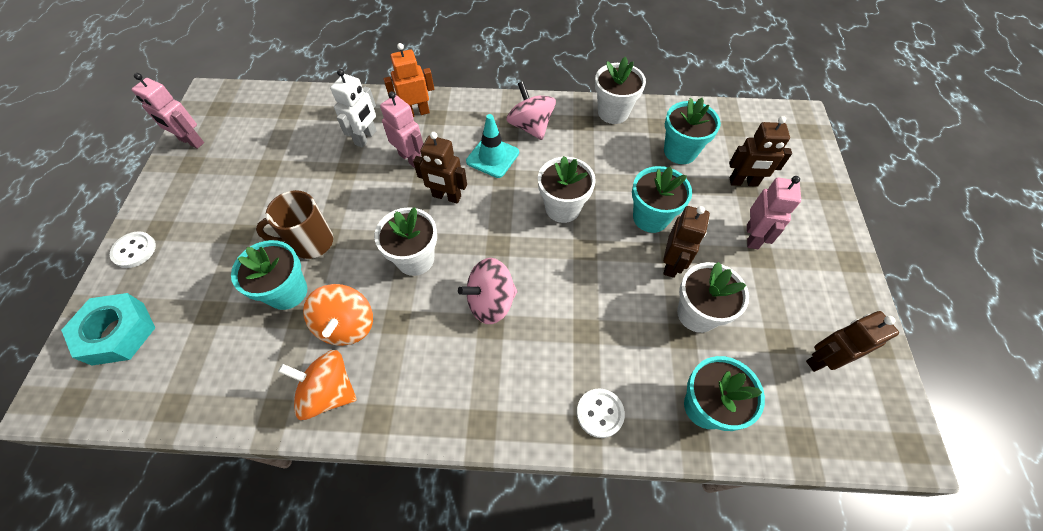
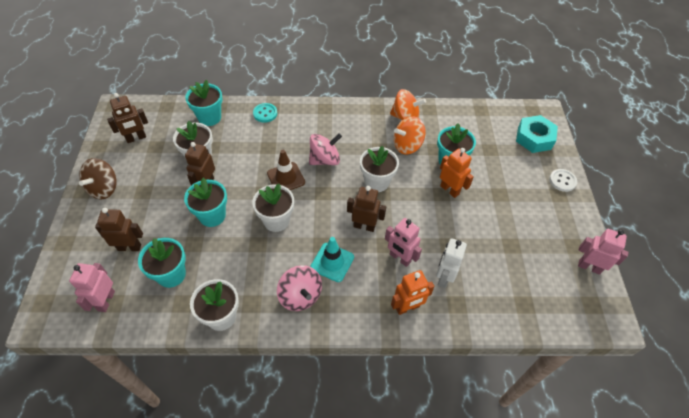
camera: 175 degrees right, 5 degrees down
brown mug [256,190,333,259] -> orange robot [440,148,474,198]
orange spinning top [303,284,373,346] -> orange spinning top turned 105 degrees counterclockwise [394,116,426,154]
white button [576,388,625,438] -> turquoise button [253,103,277,123]
pink robot [747,176,801,249] -> pink robot moved to [69,263,115,312]
none -> brown spinning top [79,158,117,199]
none -> brown traffic cone [267,150,305,190]

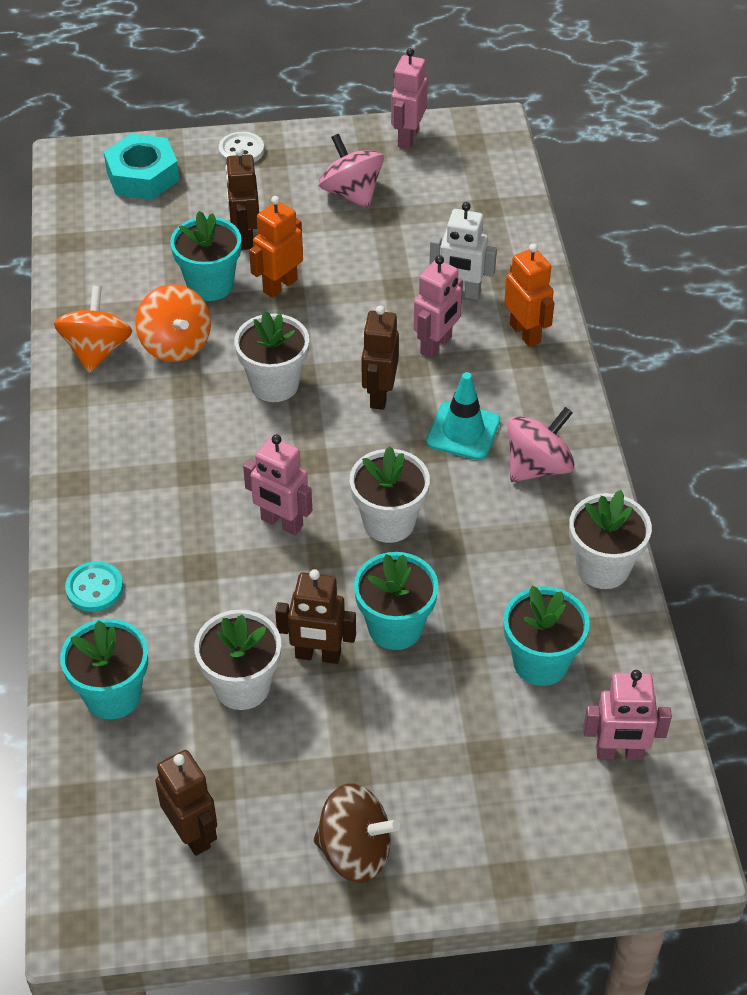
camera: 95 degrees left, 5 degrees down
brown robot [95,208,143,251] -> brown robot moved to [225,147,259,250]
brown traffic cone [267,150,305,190] -> pink robot [243,434,312,535]
pink spinning top [309,133,342,165] -> pink spinning top moved to [319,134,384,209]

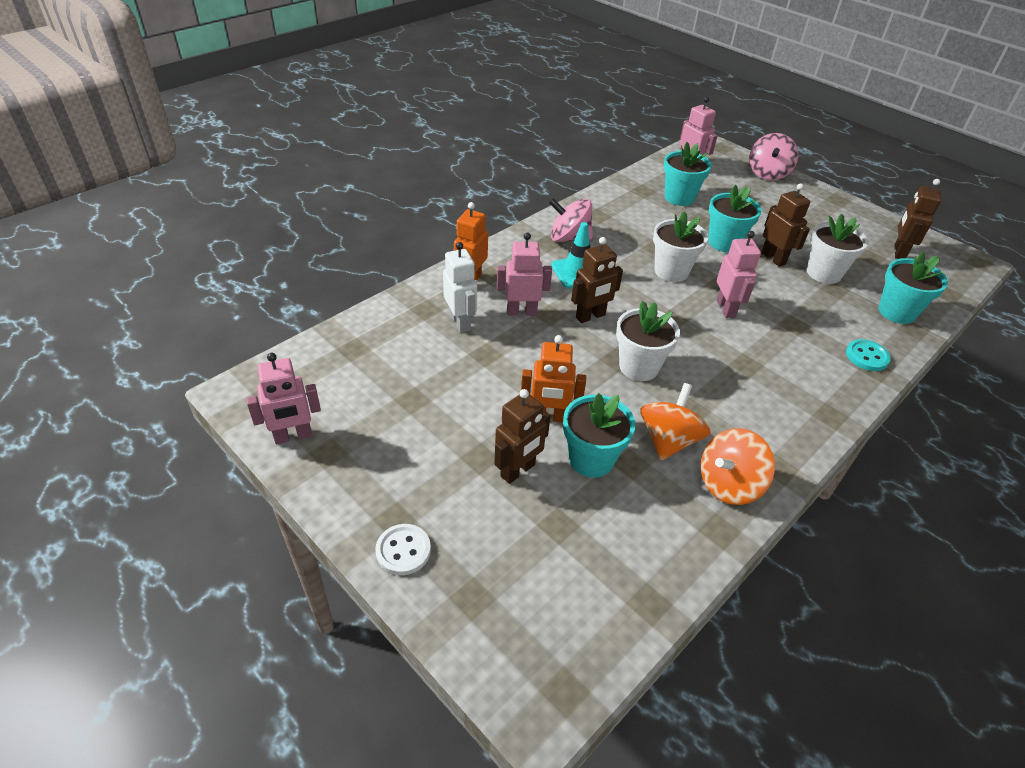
camera: 130 degrees left, 5 degrees down
turquoise nut [104,134,179,200] -> none
brown spinning top [313,784,400,883] -> none
pink spinning top [319,134,384,209] -> pink spinning top moved to [749,133,798,180]
white flower pot [569,490,652,589] -> none

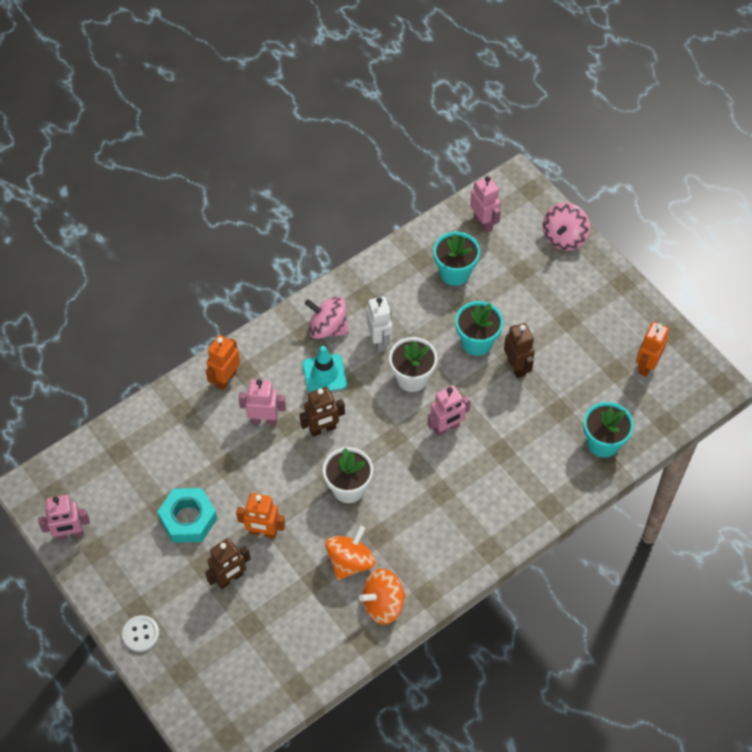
camera: 10 degrees right, 15 degrees up
white robot [443,242,477,333] -> white robot moved to [366,296,392,351]
turquoise flower pot [563,393,635,478] -> none
pink robot [717,231,761,318] -> pink robot turned 60 degrees clockwise [427,385,471,437]
white flower pot [807,214,868,284] -> none
turquoise button [846,339,891,371] -> none
brown robot [895,179,941,259] -> orange robot [636,322,669,377]
none -> turquoise nut [157,488,217,543]

